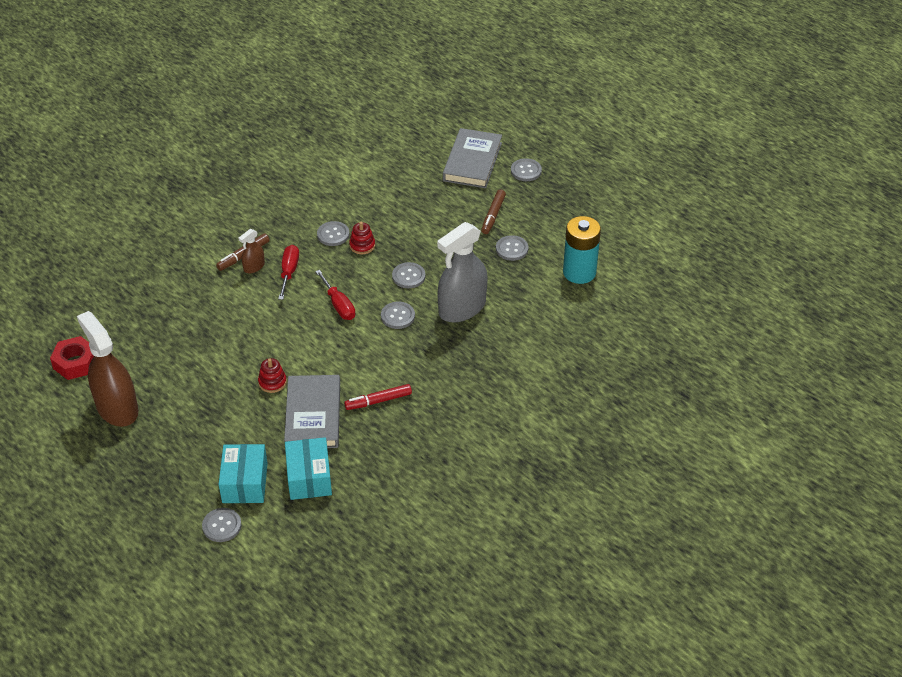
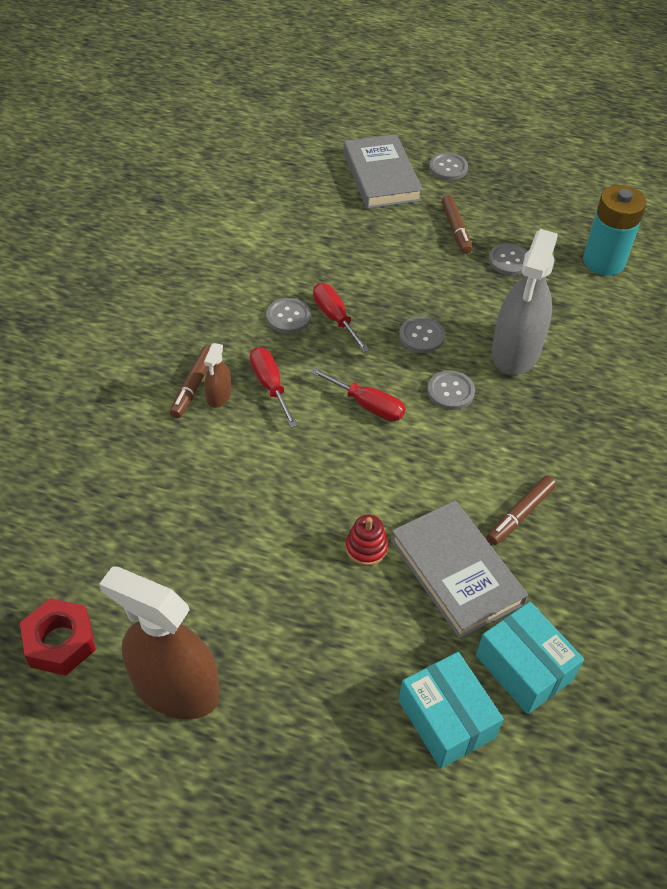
camera: 30 degrees left, 5 degrees up
grey button [202,508,241,542] -> none
red marker [344,384,412,410] -> brown marker [487,476,556,545]
red stacking toy [349,222,375,254] -> red screwdriver [313,283,369,353]

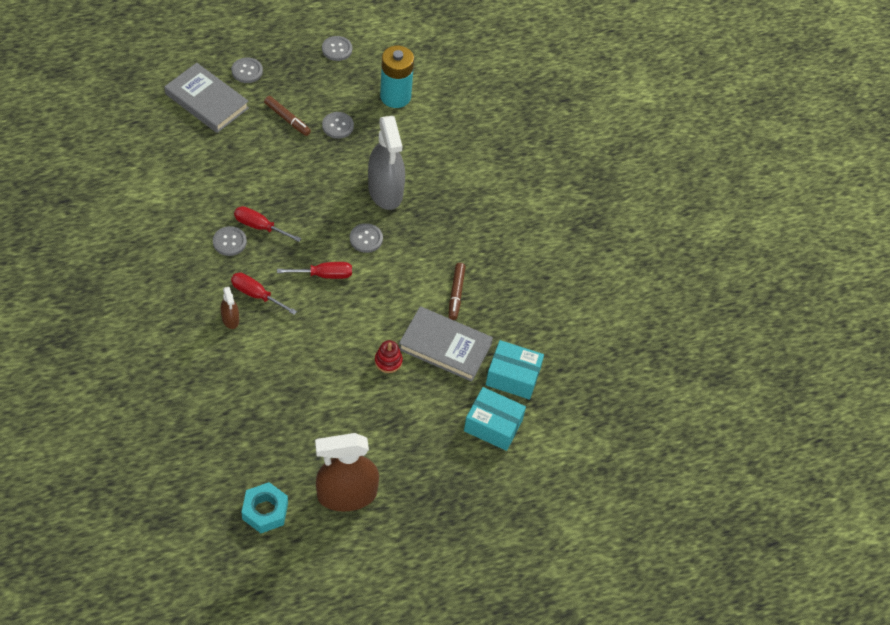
camera: 40 degrees left, 5 degrees up
red nut [20,598,96,675] -> turquoise nut [241,482,288,533]
brown marker [170,345,211,418] -> none
grey button [399,316,445,353] -> grey button moved to [322,36,352,61]

